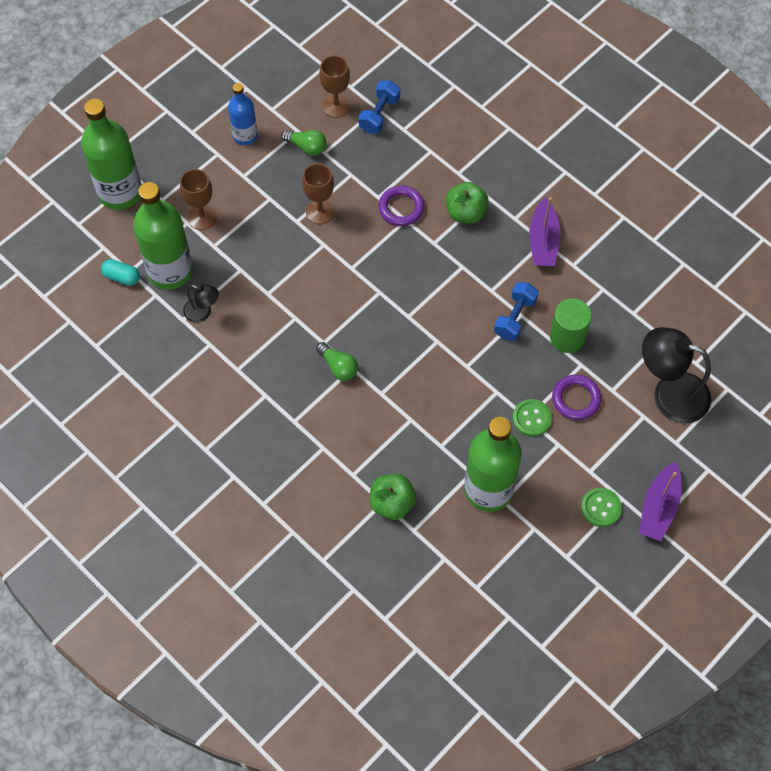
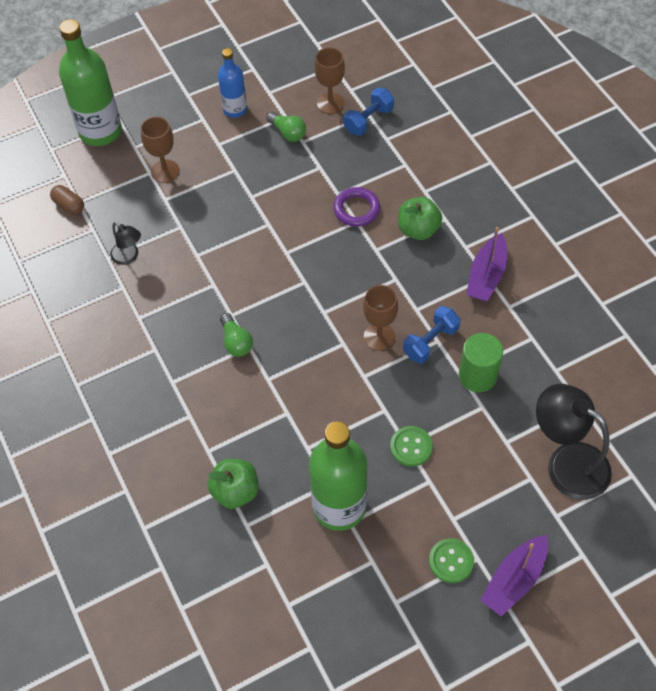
camera: 20 degrees right, 5 degrees down
turquoise capsule [101,259,140,286] -> brown capsule [50,185,84,215]
green bottle [133,182,193,290] -> none
brown goblet [302,163,335,224] -> brown goblet moved to [363,285,398,351]
purple ring [552,375,601,420] -> none

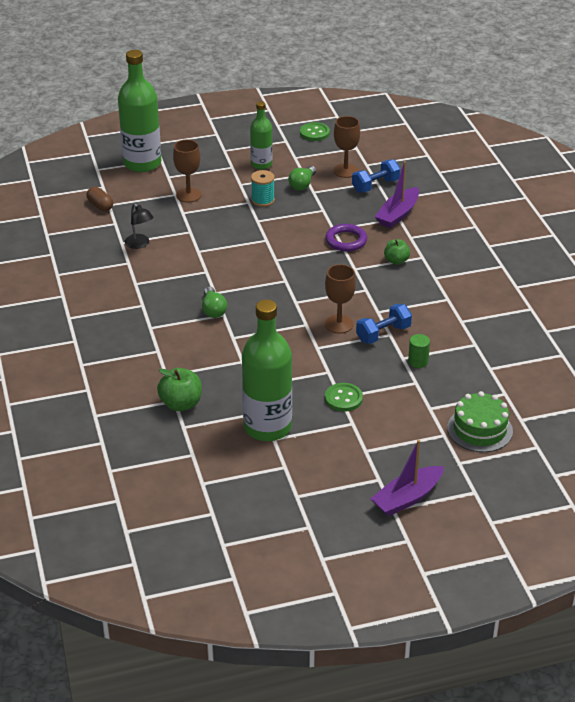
camera: 10 degrees right, 20 degrees down
blue bottle [218,48,247,118] -> green bottle [250,101,273,169]
green light bulb [266,112,306,142] -> green light bulb turned 60 degrees clockwise [288,166,316,190]
green apple [398,197,442,240] -> green apple [384,239,410,265], size x0.66
green button [429,538,474,583] -> green button moved to [300,122,330,141]
green cylinder [459,333,503,392] -> green cylinder [408,334,430,368], size x0.58
purple boat [466,227,507,301] -> purple boat moved to [375,161,419,228]
black lamp [536,384,612,500] -> green cake [447,391,513,452]
none -> turquoise spool [251,170,275,207]

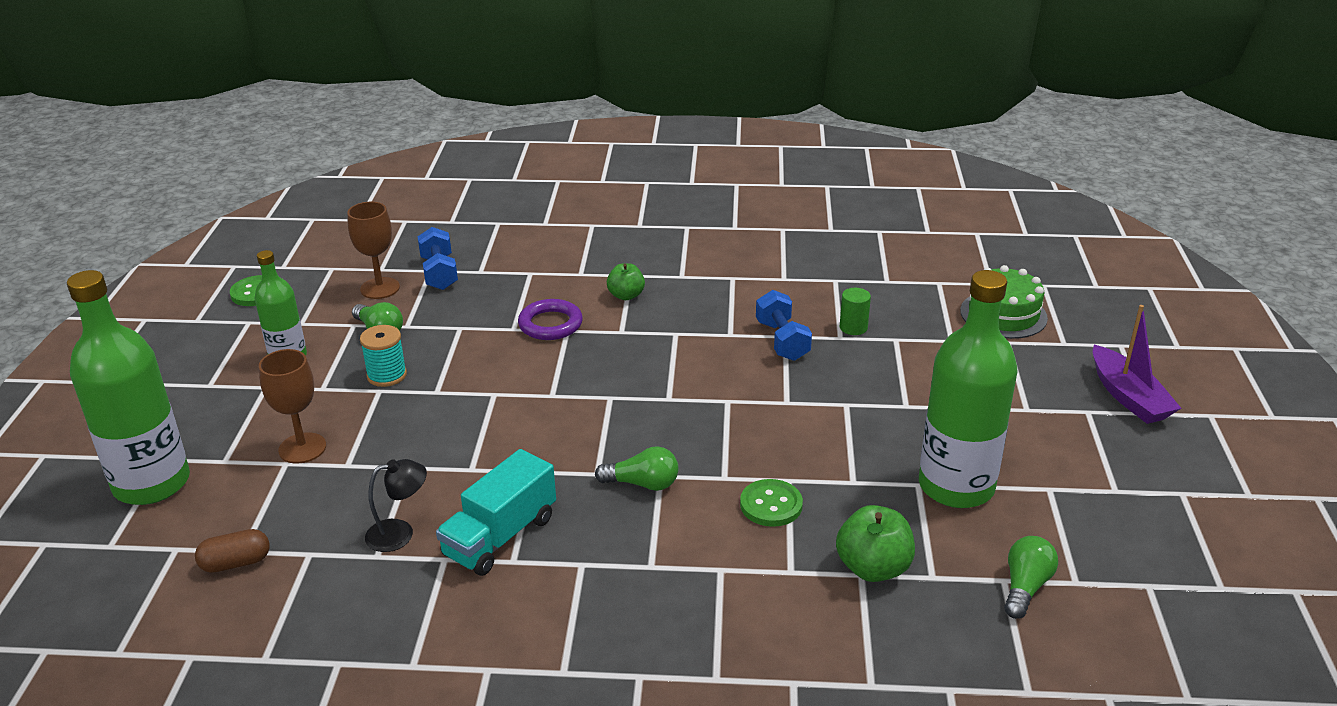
camera: 70 degrees left, 5 degrees down
brown goblet [325,264,356,334] -> none
green button [325,383,363,412] -> green button moved to [740,479,803,527]
purple boat [375,161,419,228] -> none
none -> turquoise truck [436,449,556,576]
none -> green light bulb [1004,536,1058,619]

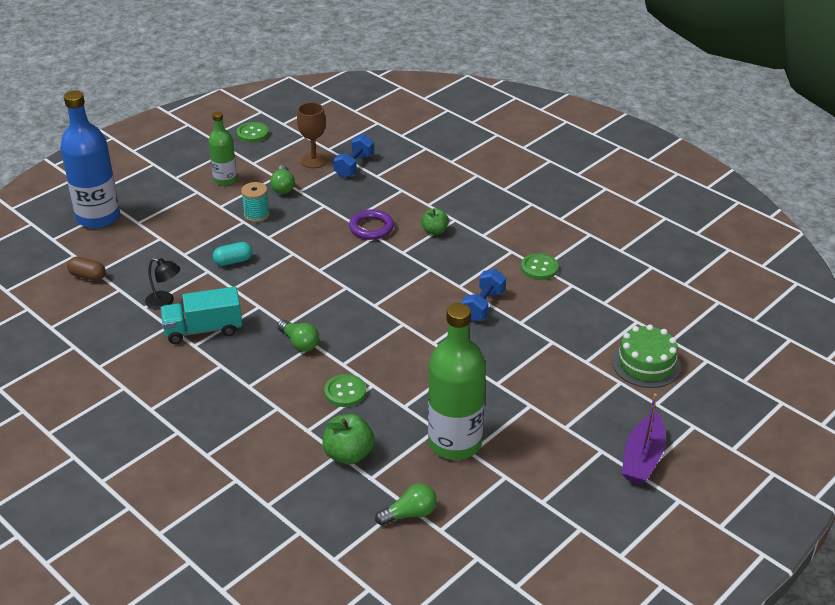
camera: 40 degrees right, 5 degrees up
green bottle [67,270,190,505] -> blue bottle [60,90,120,229]
brown goblet [259,349,326,463] -> none
green cylinder [840,288,871,335] -> none
none -> turquoise capsule [213,242,252,266]
none -> green button [521,253,558,280]

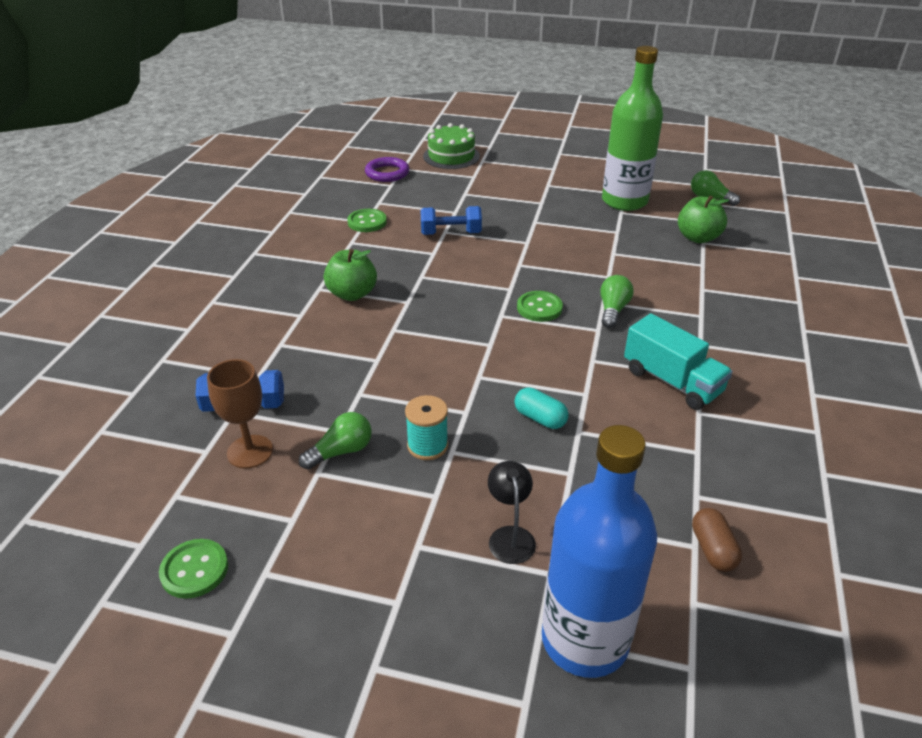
camera: 120 degrees left, 0 degrees up
black lamp [145,258,180,310] -> black lamp moved to [488,461,536,564]
green bottle [208,112,237,186] -> none
green button [324,374,366,407] -> green button moved to [517,291,563,322]
purple ring [349,209,394,240] -> purple ring moved to [365,157,409,182]
green apple [421,208,449,235] -> green apple [324,249,377,301], size x1.51
purple boat [622,393,666,484] -> none

